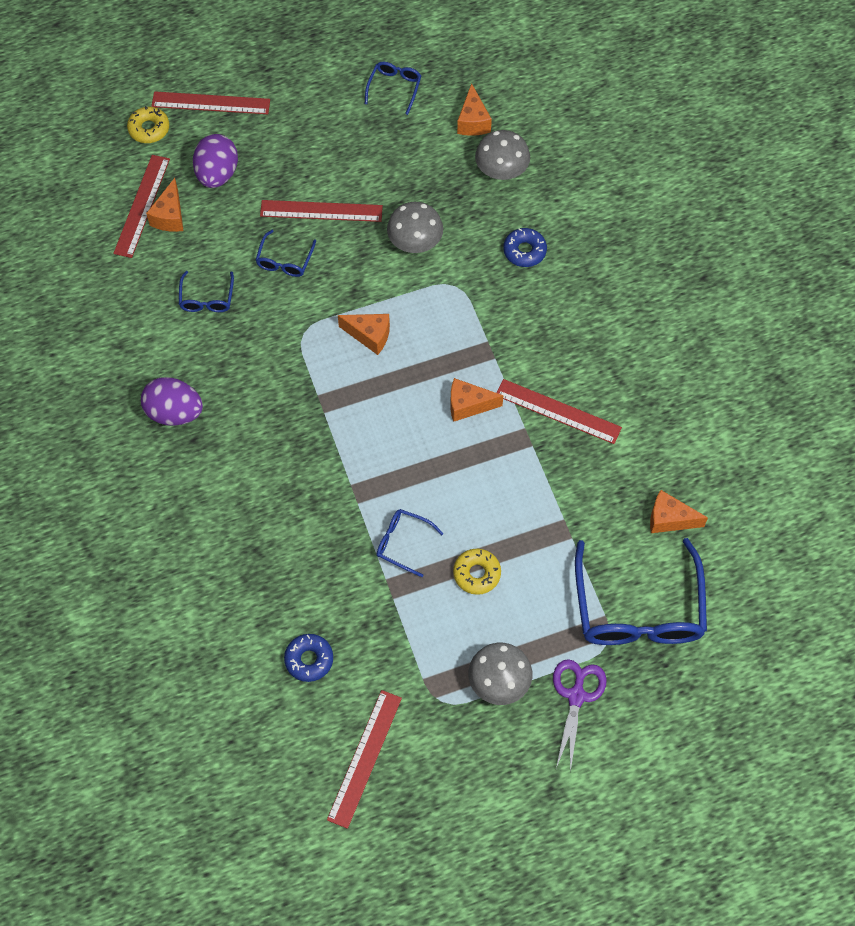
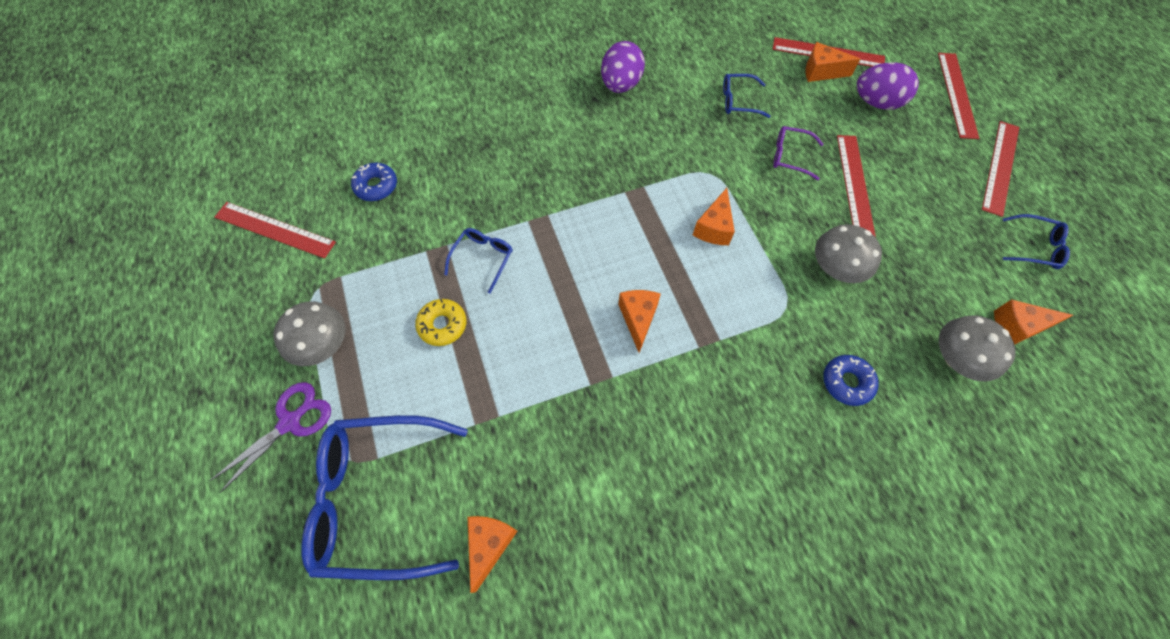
camera: 90 degrees right, 0 degrees up
yellow donut [127,106,169,143] -> none
blue glasses [255,230,316,277] -> purple glasses [773,126,823,180]
red ruler [496,379,622,444] -> red ruler moved to [982,121,1019,217]
purple scissors [553,659,607,773] -> purple scissors turned 60 degrees counterclockwise [210,382,331,493]

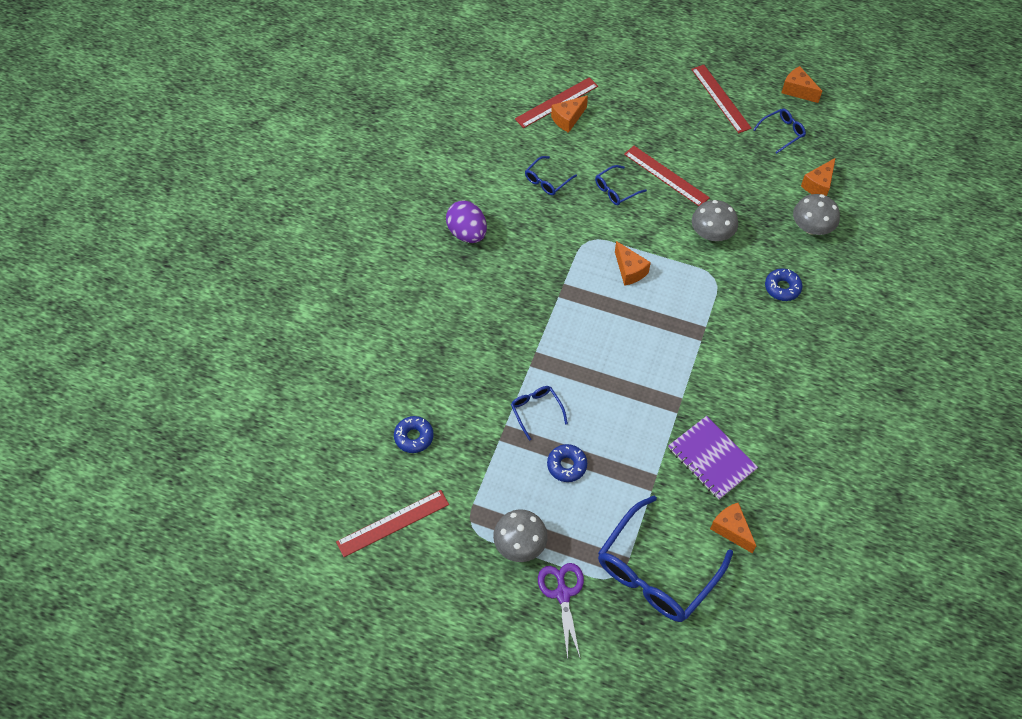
camera: 50 degrees left, 5 degrees down
yellow donut [415,299,466,346] -> blue donut [547,444,587,482]
orange cheese [618,290,661,353] -> orange cheese moved to [781,66,822,103]
purple glasses [773,126,823,180] -> blue glasses [595,165,647,205]
purple egg [857,63,919,110] -> none
red ruler [938,53,979,139] -> none
none -> purple notebook [668,416,758,500]

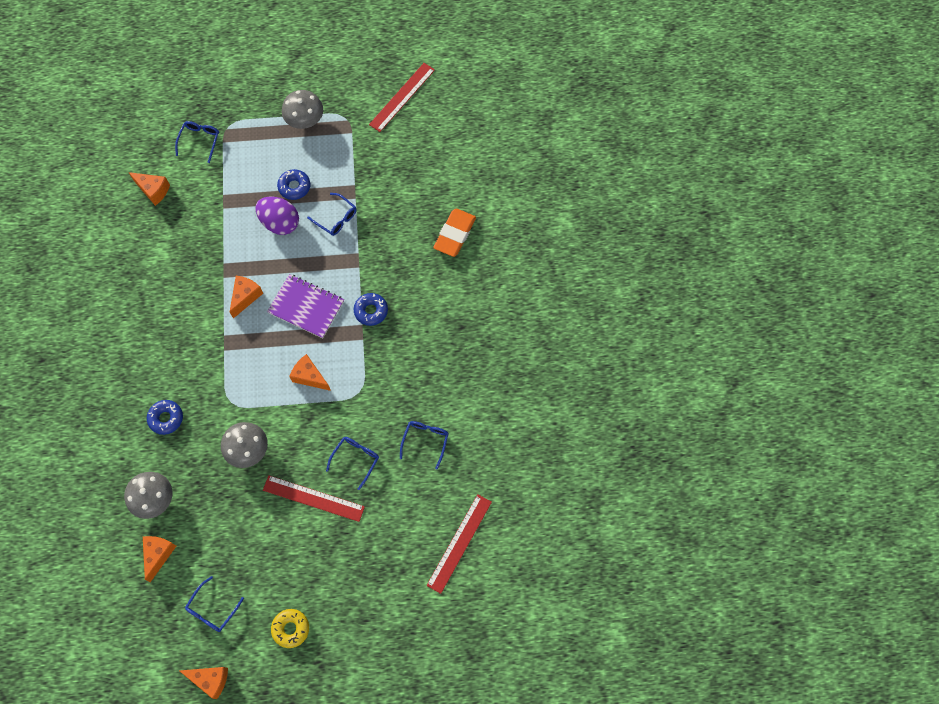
camera: 155 degrees right, 10 degrees up
blue donut [394,416,434,453] -> blue donut moved to [354,293,388,326]
purple egg [446,200,487,243] -> purple egg moved to [255,197,299,235]
purple scissors [538,563,584,659] -> none
orange cheese [551,95,588,133] -> orange cheese moved to [230,276,263,319]
blue glasses [598,495,733,622] -> blue glasses [175,121,219,163], size x0.46
purple notebook [668,416,758,500] -> purple notebook moved to [267,274,344,338]
red ruler [691,64,752,133] -> yellow donut [271,609,309,648]
none -> orange eraser [433,209,476,257]

